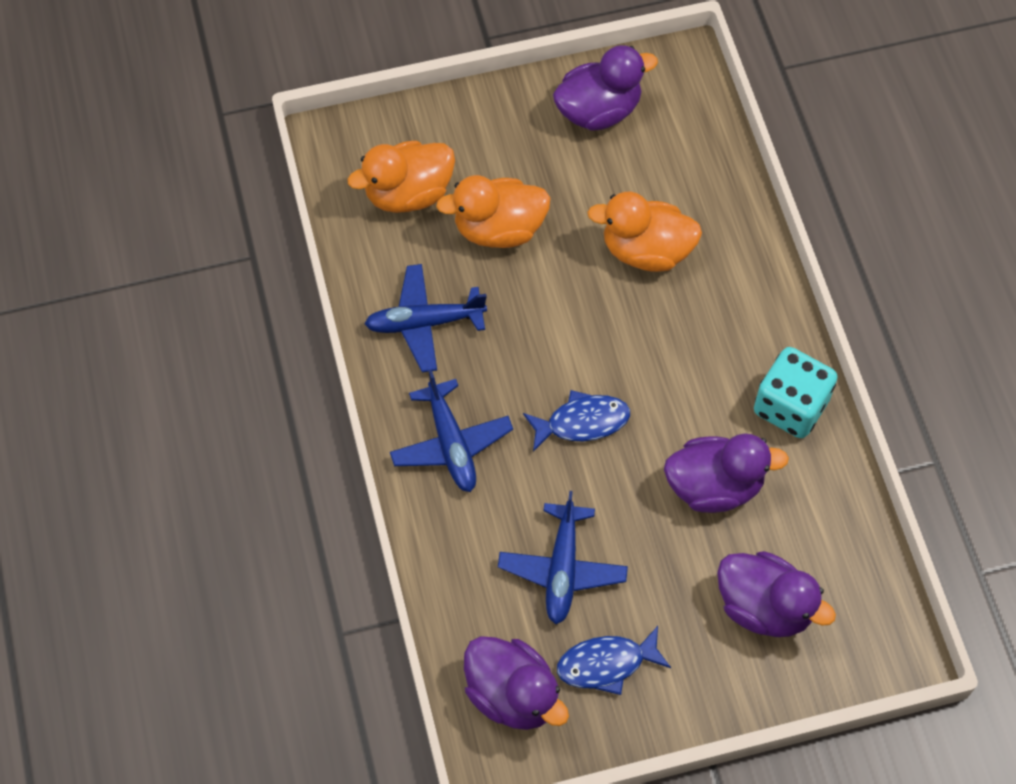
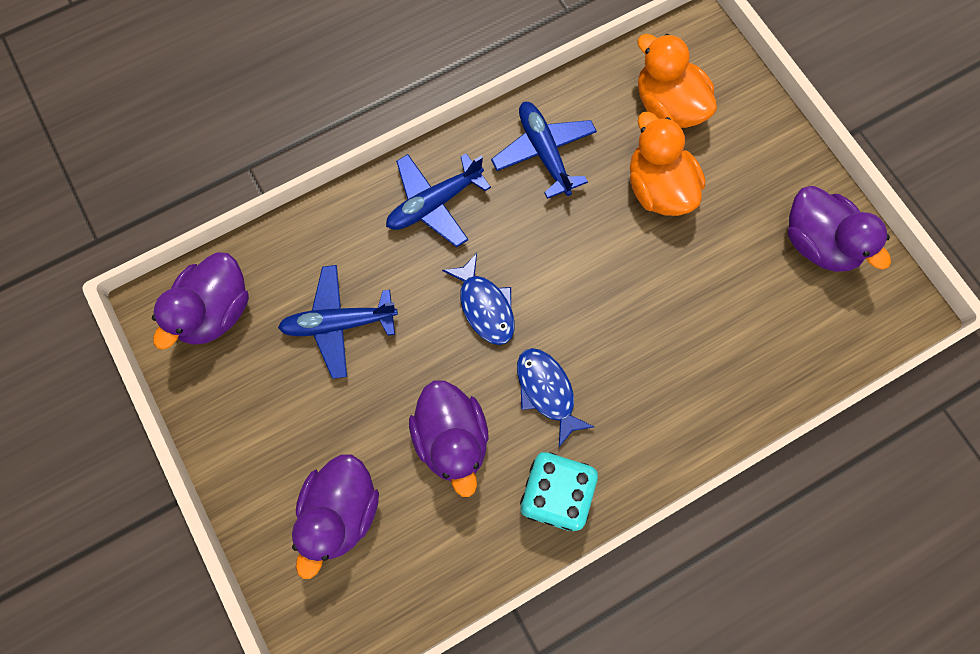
camera: 75 degrees right, 10 degrees up
blue fish [557,626,671,695] -> blue fish moved to [517,348,594,447]
orange duck [587,192,702,272] -> none

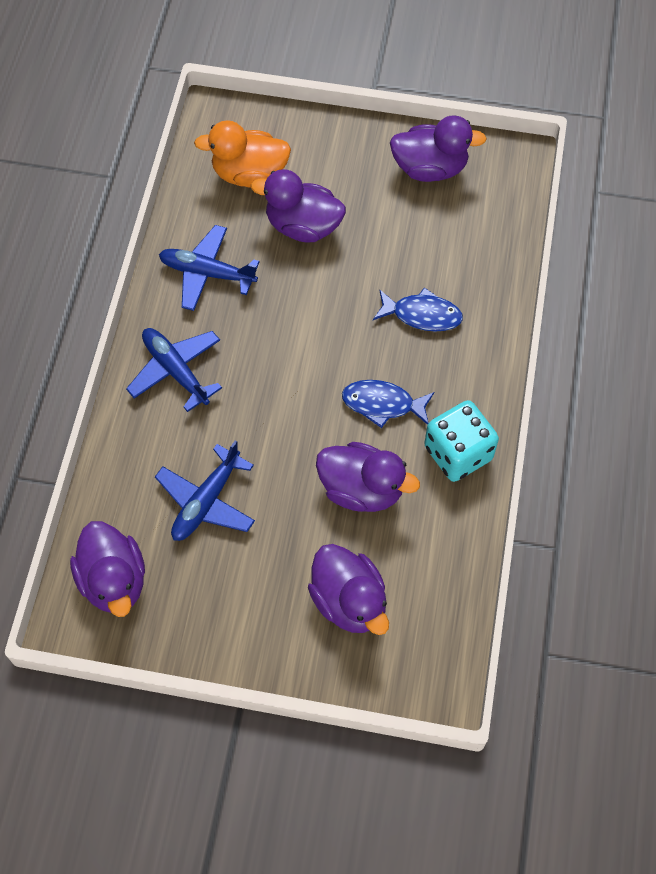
camera: 50 degrees left, 10 degrees down
blue plane [386,153,491,247] -> blue plane turned 135 degrees clockwise [126,328,222,412]
blue fish [442,253,515,345] -> blue fish moved to [373,287,463,332]
orange duck [630,112,705,216] -> purple duck [251,169,346,242]

